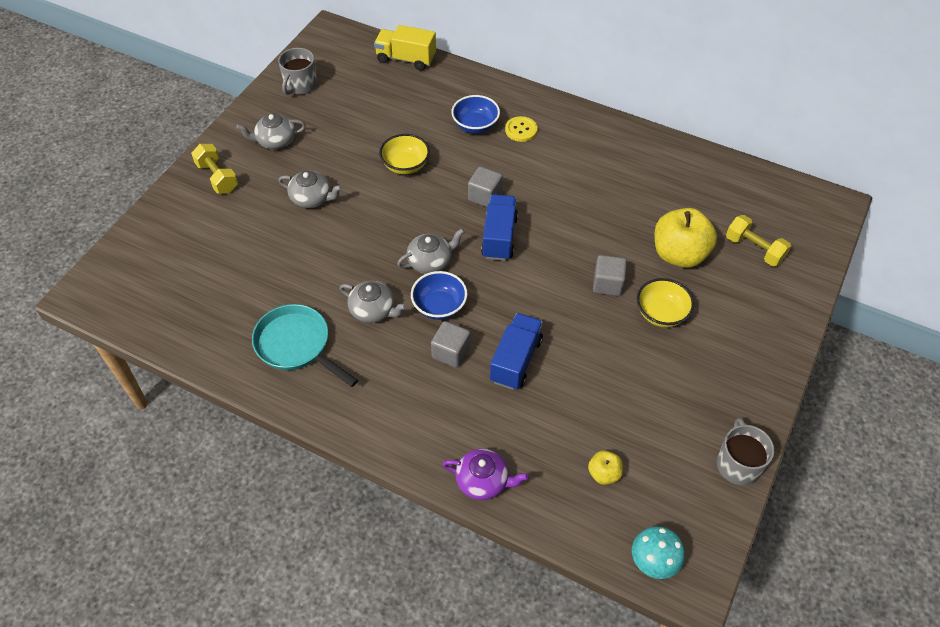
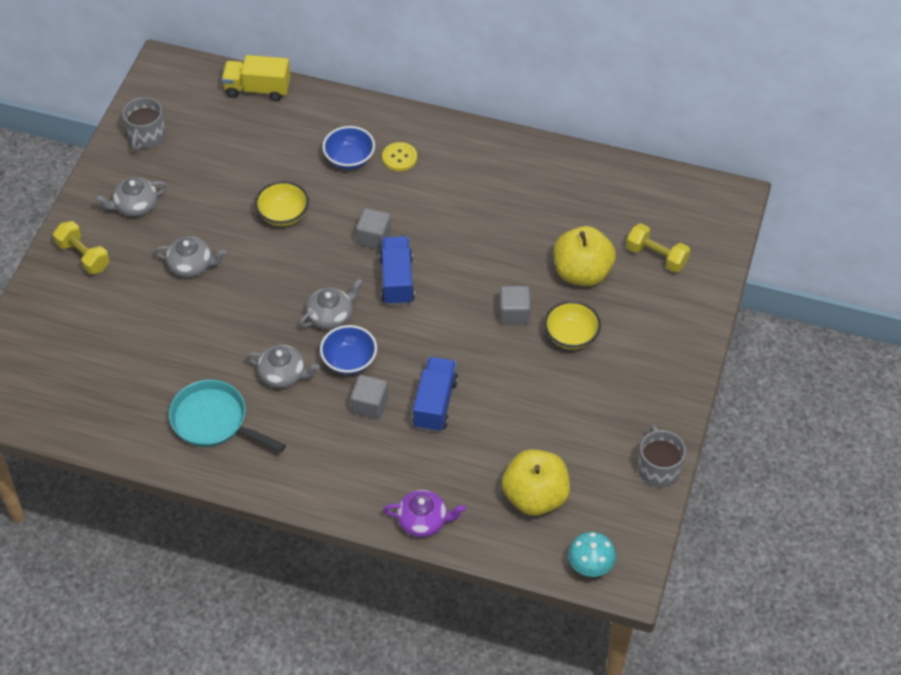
camera: 10 degrees left, 0 degrees up
yellow apple [588,450,623,485] -> yellow apple [502,449,570,516], size x2.07

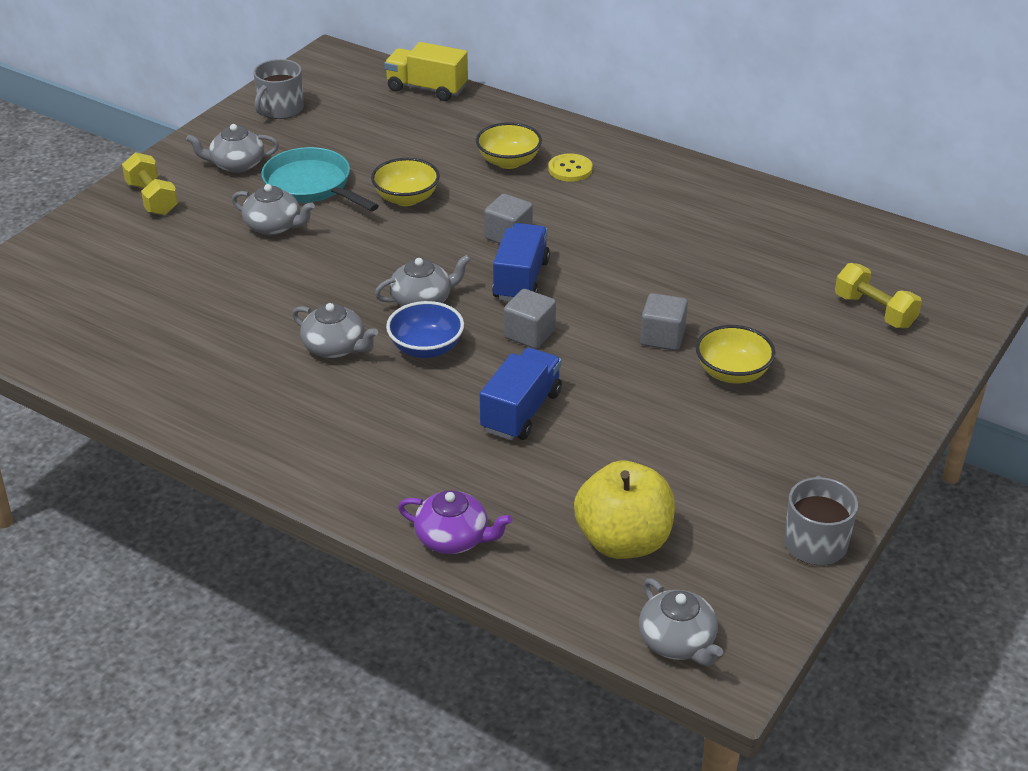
camera: 15 degrees right, 15 degrees down
turquoise pan [169,380,286,452] -> turquoise pan moved to [261,147,379,211]
blue bowl [322,126,375,170] -> yellow bowl [476,122,542,169]
grey cube [351,375,388,419] -> grey cube moved to [504,289,556,349]
yellow apple [554,226,616,286] -> none
turquoise mushroom [568,532,616,577] -> grey teapot [639,578,723,666]

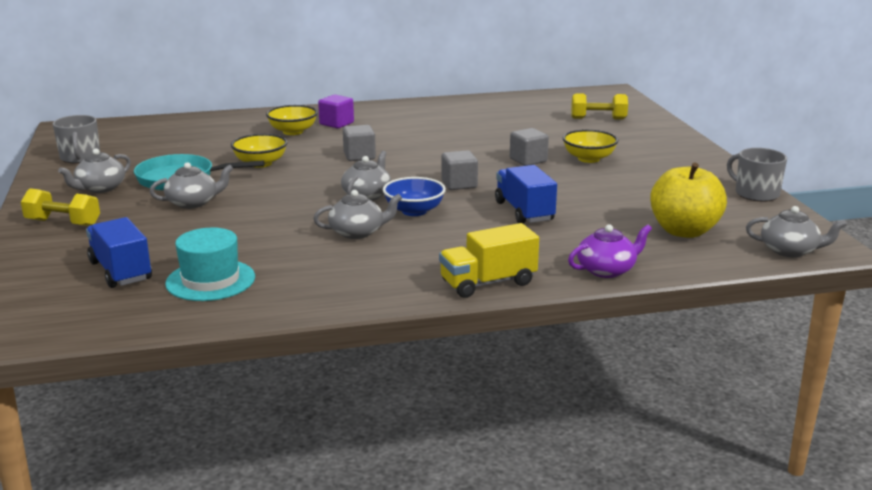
camera: 45 degrees left, 15 degrees down
yellow truck [384,42,468,101] -> yellow truck moved to [439,223,539,298]
blue truck [492,223,550,301] -> blue truck moved to [86,217,152,288]
yellow button [548,153,592,182] -> purple cube [318,94,354,128]
none -> turquoise hat [165,228,255,301]

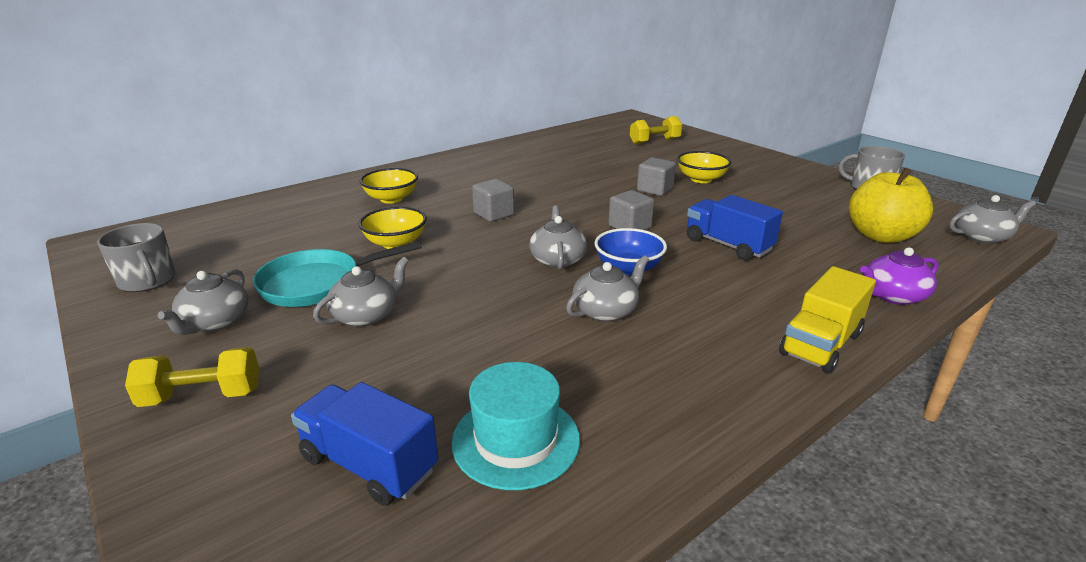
camera: 25 degrees left, 5 degrees up
purple cube [318,94,354,128] -> none
purple teapot [568,224,652,278] -> purple teapot turned 150 degrees counterclockwise [860,247,939,305]

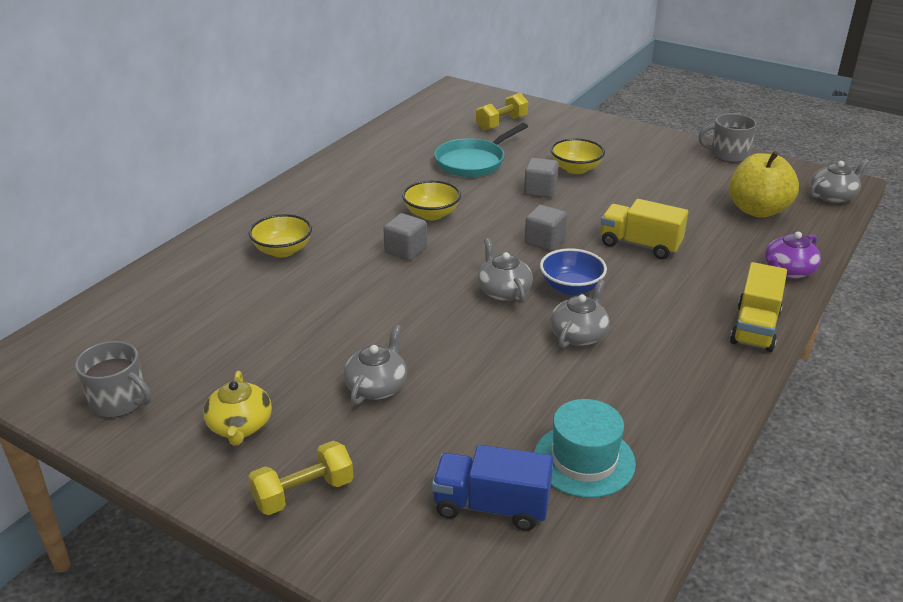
camera: 20 degrees left, 5 degrees up
grey teapot [158,269,248,335] -> yellow teapot [203,371,272,446]
turquoise pan [253,241,422,307] -> turquoise pan moved to [434,123,528,177]
yellow bowl [359,207,427,249] -> yellow bowl moved to [402,180,461,220]
blue truck [687,195,783,261] -> yellow truck [601,199,688,259]

